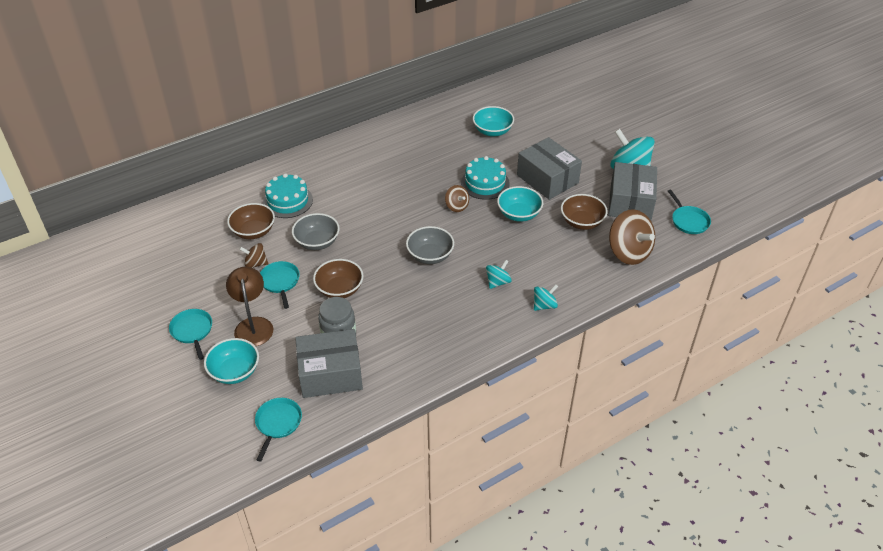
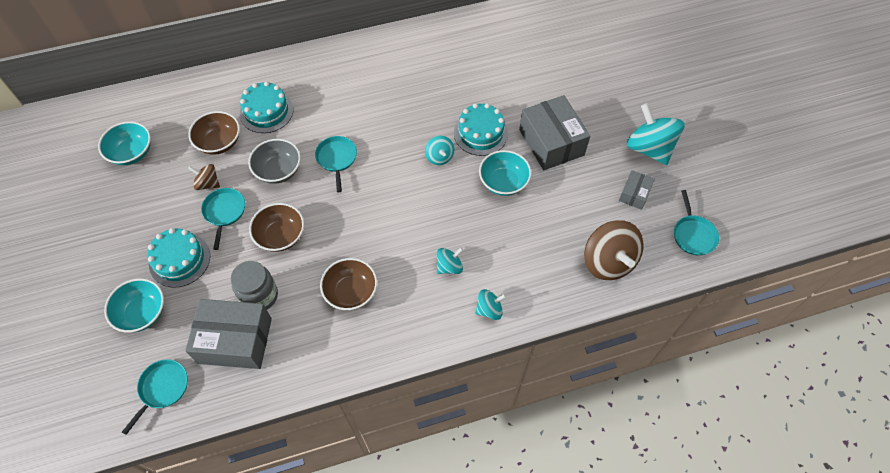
camera: 15 degrees right, 15 degrees up
turquoise pan [169,309,212,360] -> turquoise pan moved to [315,136,357,192]
brown lamp [226,267,273,346] -> turquoise cake [147,228,210,288]
grey bowl [406,226,454,264] -> none
brown spinning top [445,185,469,212] -> turquoise spinning top [425,136,454,165]
turquoise bowl [473,106,514,137] -> turquoise bowl moved to [98,121,151,165]
brown bowl [561,194,608,230] -> brown bowl moved to [320,258,377,310]
grey box [608,162,657,220] -> grey box [619,170,655,210], size x0.50

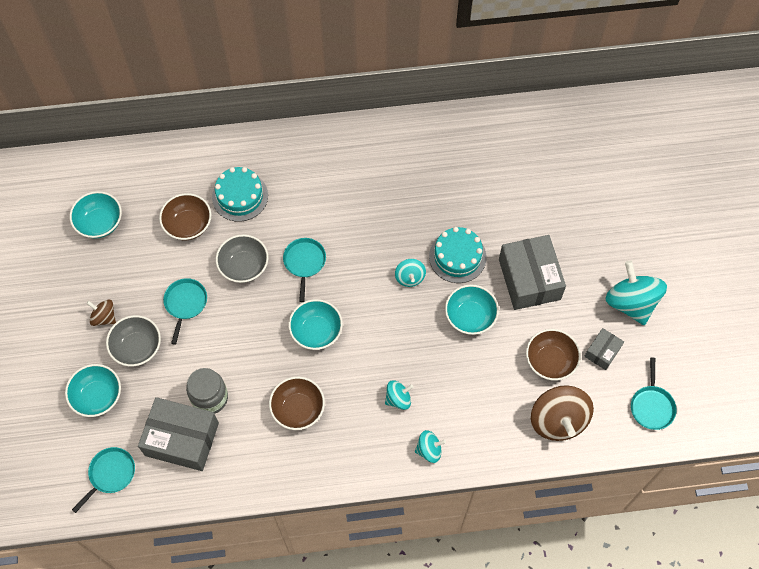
camera: 10 degrees right, 5 degrees up
turquoise cake [147,228,210,288] -> grey bowl [106,315,161,366]
brown spinning top [188,164,220,190] -> brown spinning top moved to [86,299,116,326]
brown bowl [249,203,304,252] -> brown bowl moved to [526,329,581,381]
none -> turquoise bowl [288,299,343,350]

